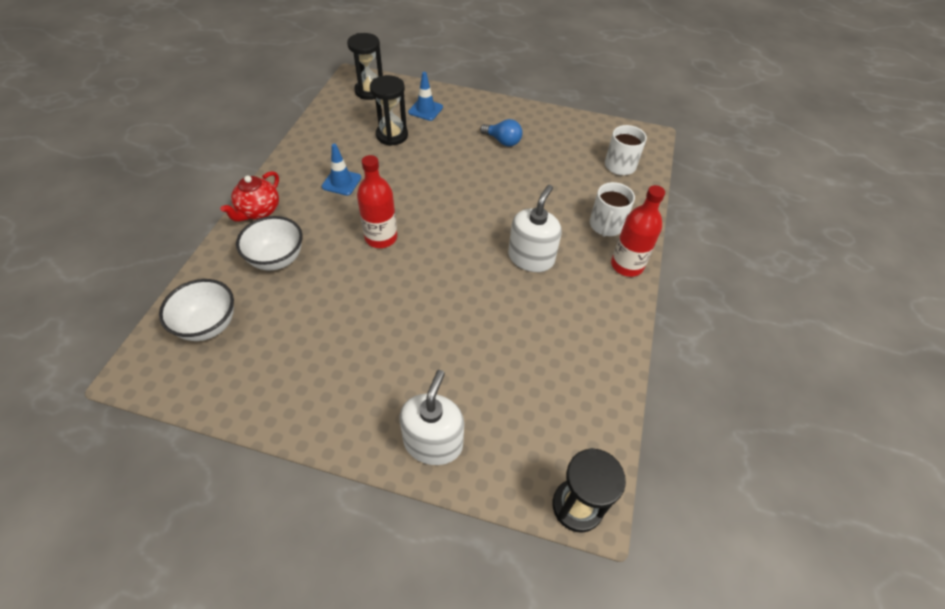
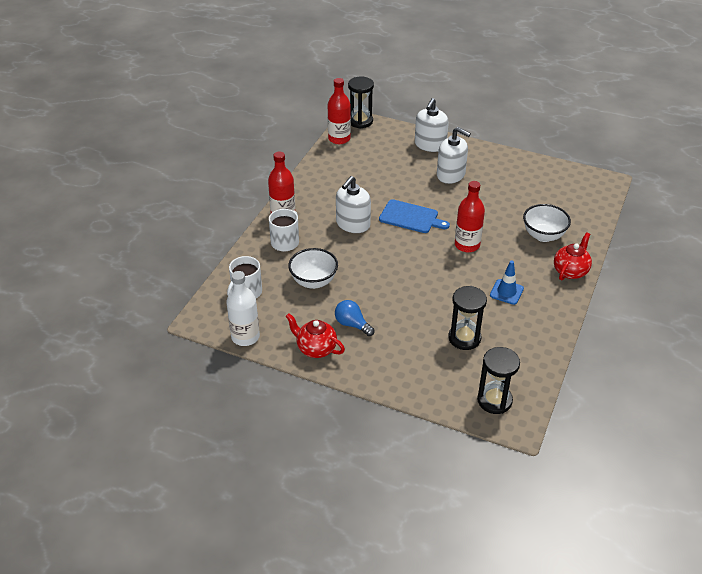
camera: 170 degrees left, 10 degrees down
white bowl [159,279,234,341] -> white bowl moved to [288,248,338,289]
blue traffic cone [408,72,443,121] -> none
none -> white bottle [226,271,260,346]
none -> red teapot [286,313,345,358]
none -> red bottle [328,78,351,144]
none -> blue cutting board [379,199,450,233]
none -> white soap dispenser [437,127,471,184]

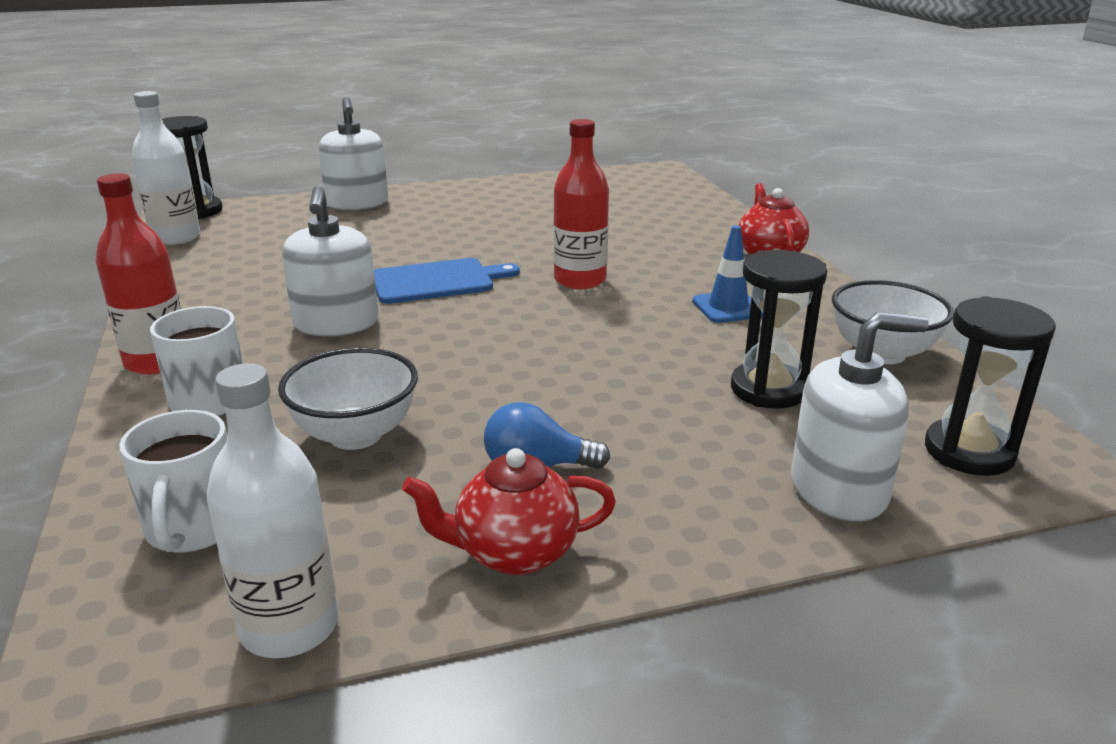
camera: 40 degrees left, 15 degrees down
red bottle [328,78,351,144] -> white bottle [132,91,200,245]
white soap dispenser [437,127,471,184] -> white soap dispenser moved to [791,312,929,522]
white bowl [523,204,571,242] -> white bowl moved to [832,280,954,364]

